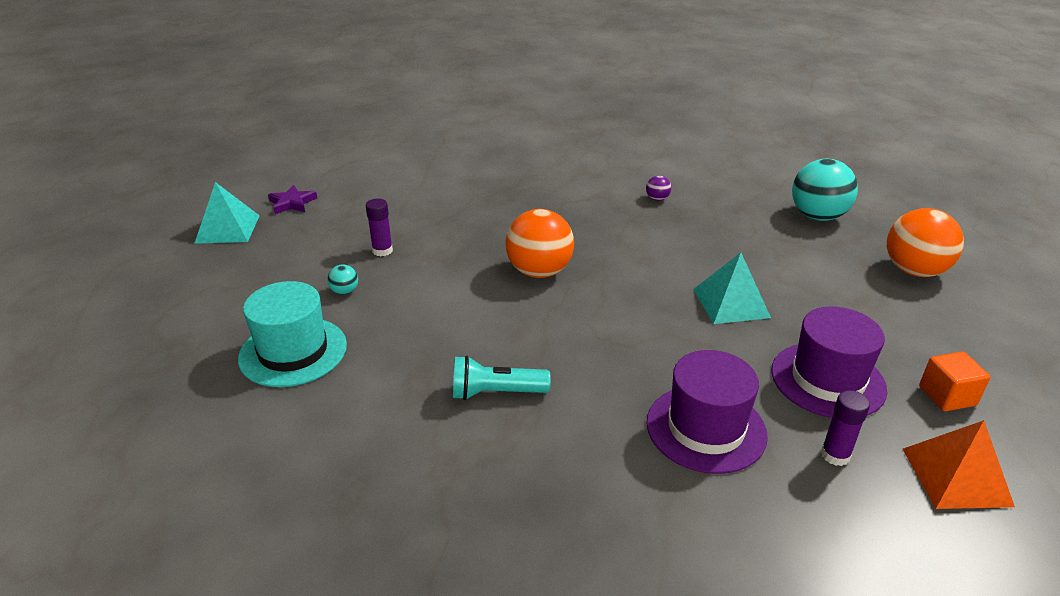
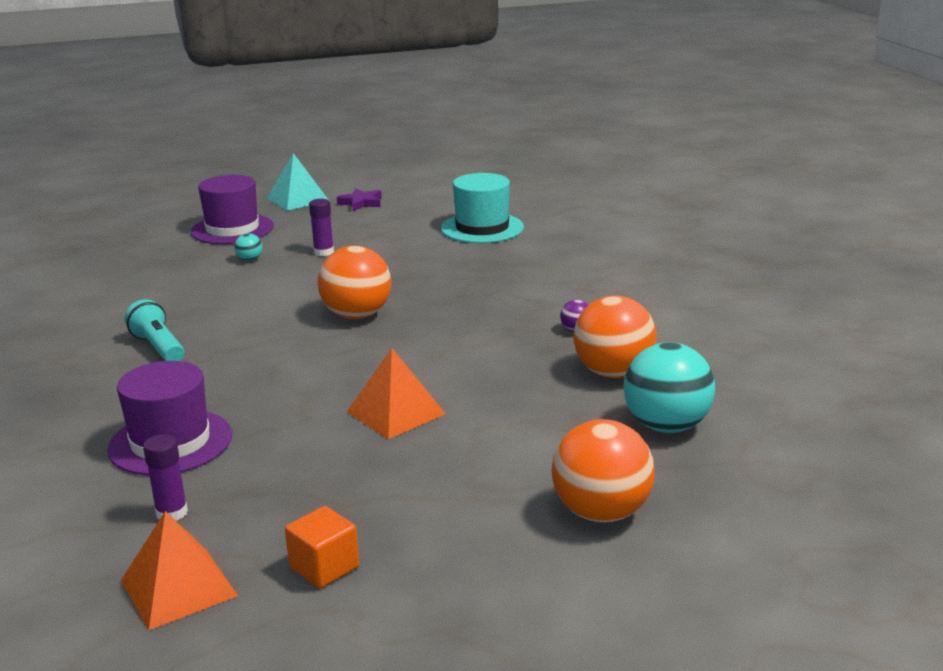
camera: 60 degrees right, 10 degrees down
turquoise hat [238,281,347,387] -> turquoise hat moved to [441,173,524,243]
turquoise pyramid [693,253,771,324] -> orange pyramid [347,348,446,439]
purple hat [771,306,887,418] -> purple hat moved to [191,175,274,244]
none -> orange ball [574,295,657,378]

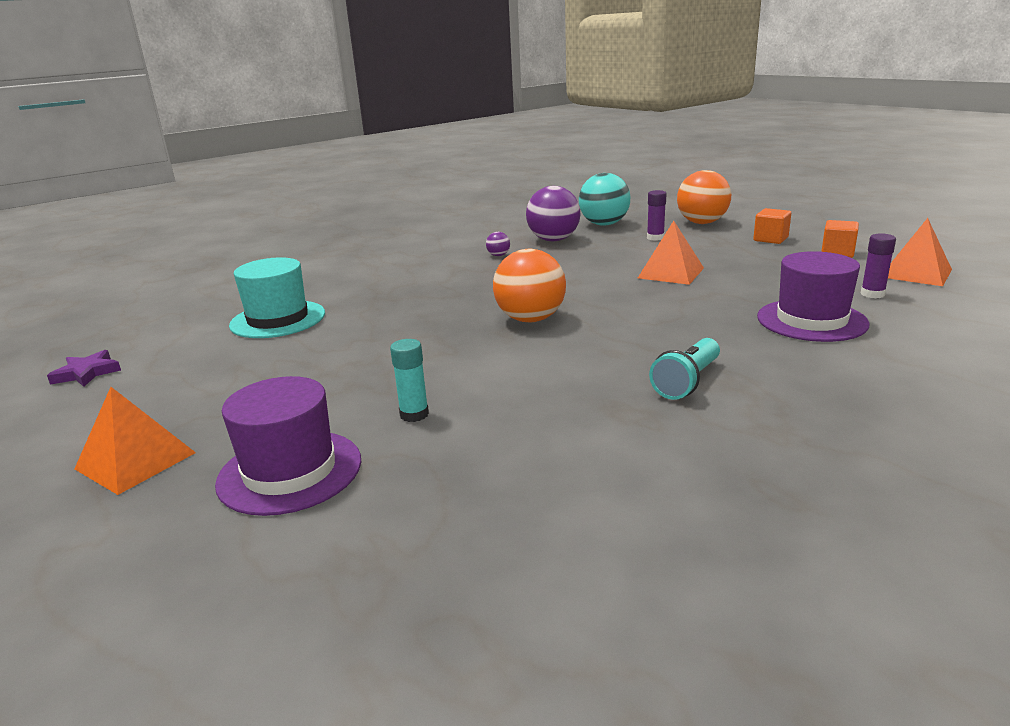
camera: 110 degrees left, 0 degrees up
turquoise ball [234,233,263,261] -> turquoise glue stick [390,339,429,422]
turquoise pyramid [267,153,329,211] -> orange pyramid [74,387,196,495]
purple glue stick [309,199,334,256] -> purple glue stick moved to [647,190,666,241]
purple star [337,188,382,211] -> purple star moved to [47,350,121,387]
orange ball [574,295,657,378] -> purple ball [526,186,580,241]
none -> orange cube [753,208,791,244]

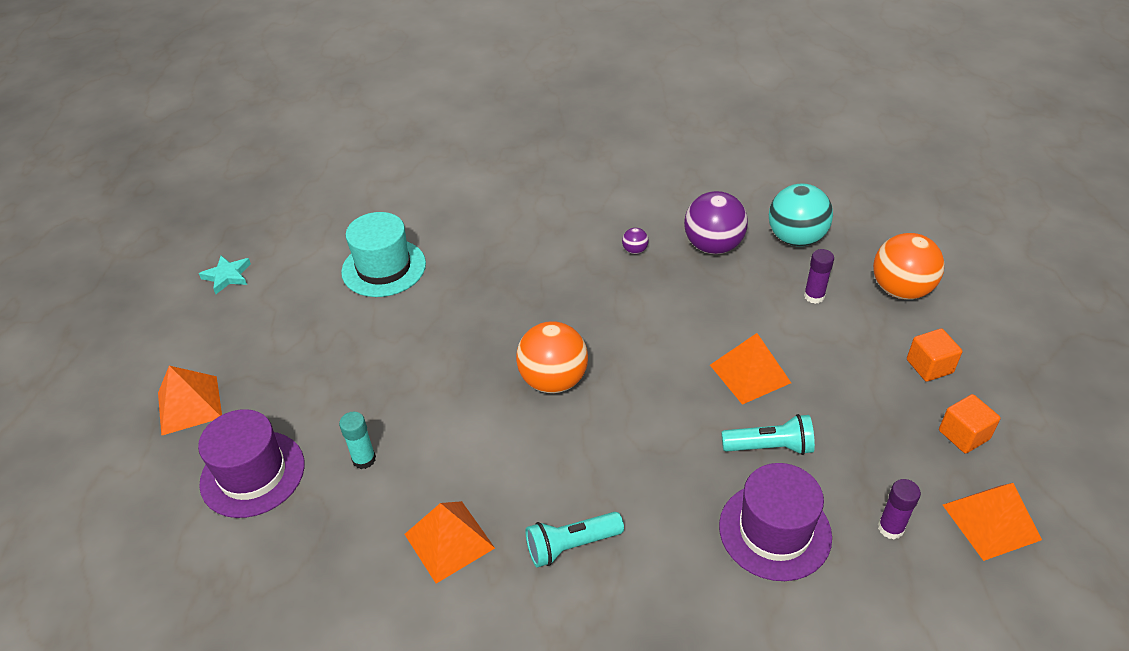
camera: 35 degrees right, 20 degrees up
purple star [47,350,121,387] -> turquoise star [199,256,251,294]
none -> orange pyramid [404,501,495,584]
none -> turquoise flashlight [721,414,815,455]

